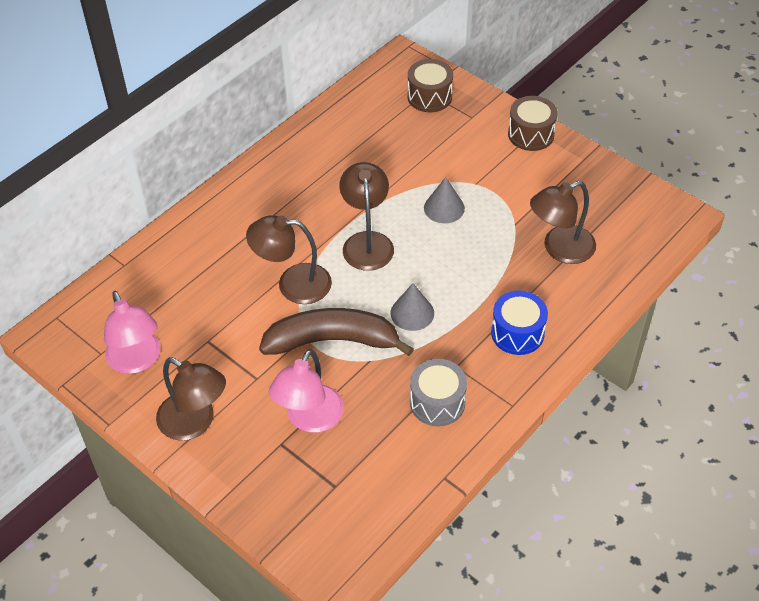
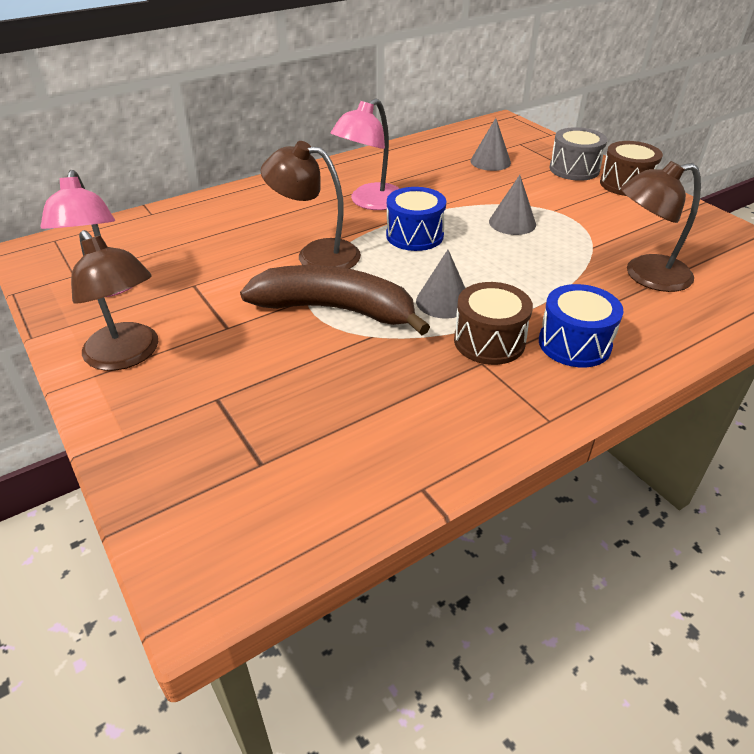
camera: 15 degrees right, 10 degrees down
pink lamp [269,349,344,433] -> pink lamp moved to [331,98,400,210]
brown lamp [339,162,394,271] -> blue drum [386,187,446,251]
brown drum [407,59,453,112] -> brown drum moved to [454,282,533,365]
grey drum [410,359,467,426] -> grey drum moved to [550,127,607,181]
none -> grey cone [470,118,511,171]

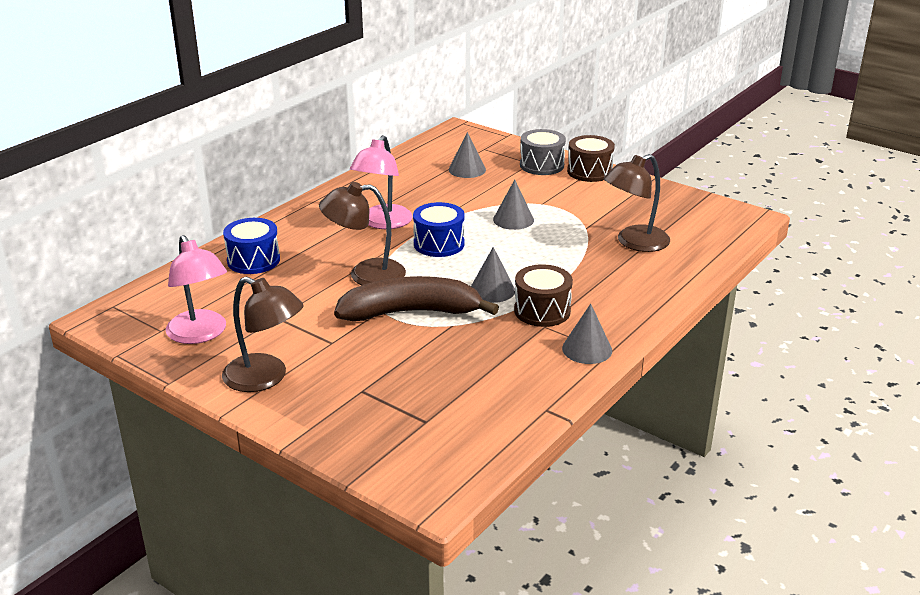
camera: 20 degrees left, 10 degrees down
blue drum [539,284,624,367] -> blue drum moved to [223,218,280,274]
none -> grey cone [562,303,612,364]

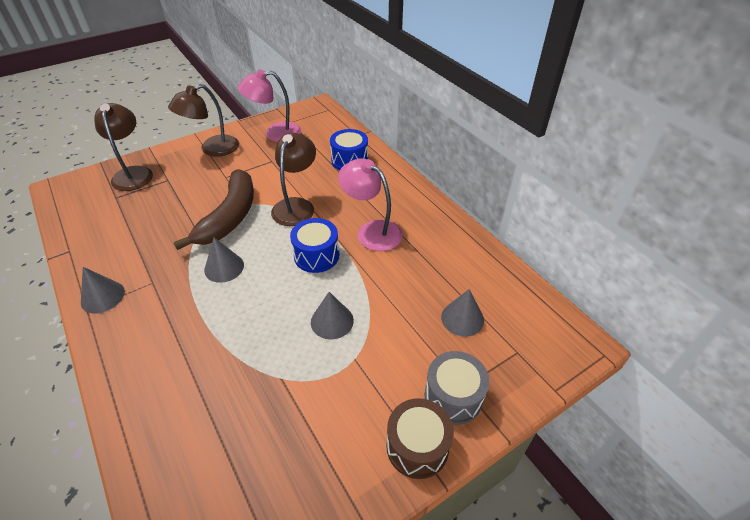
camera: 110 degrees right, 15 degrees up
brown drum [514,264,573,327] -> none
brown lamp [604,154,670,252] -> brown lamp moved to [94,103,153,191]

